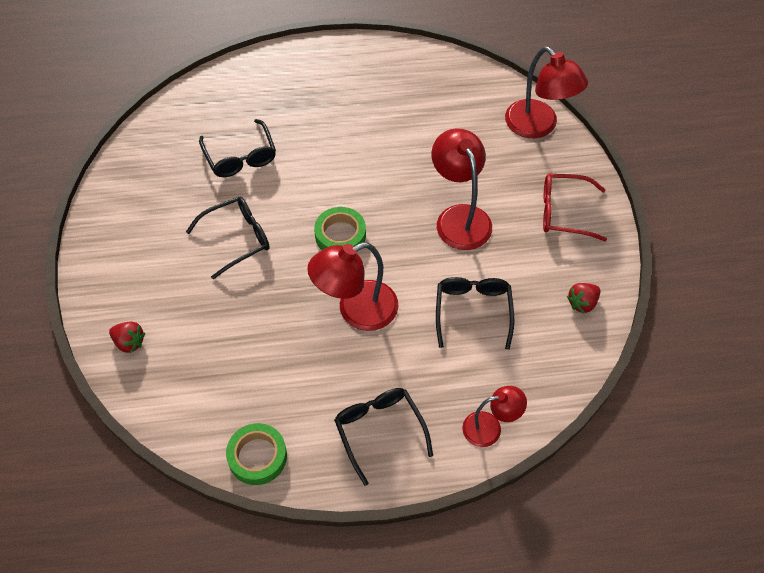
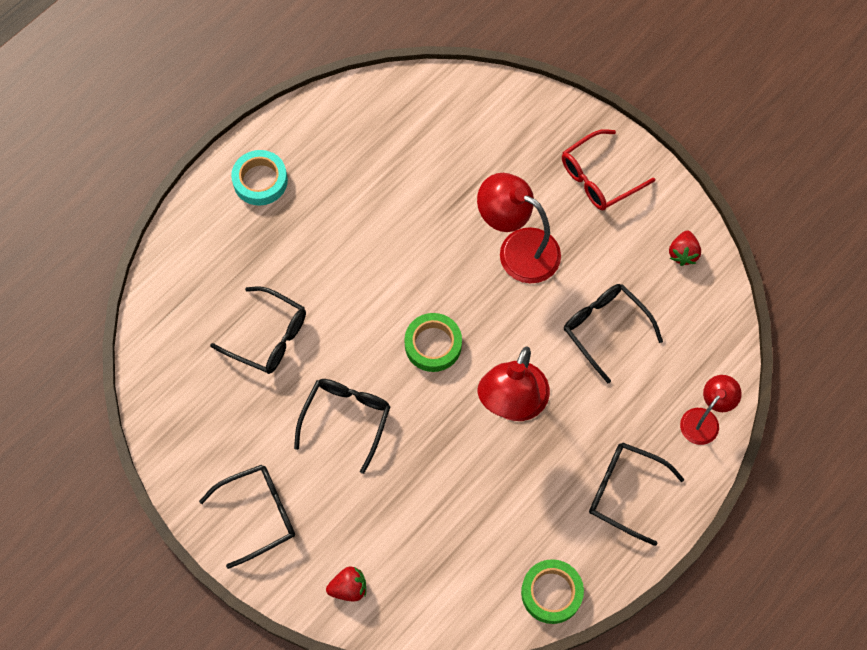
camera: 40 degrees left, 10 degrees up
red lamp [505,46,588,138] -> none
none -> black glasses [199,465,295,569]
none -> turquoise tape [231,150,288,206]

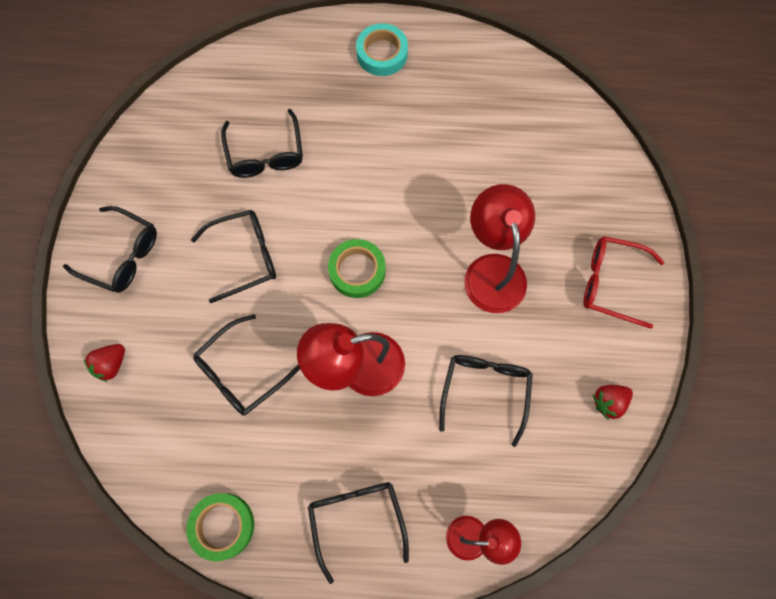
camera: 50 degrees right, 5 degrees up
red strawberry [326,567,366,601] -> red strawberry turned 90 degrees clockwise [84,344,125,382]
none -> black glasses [193,314,300,415]

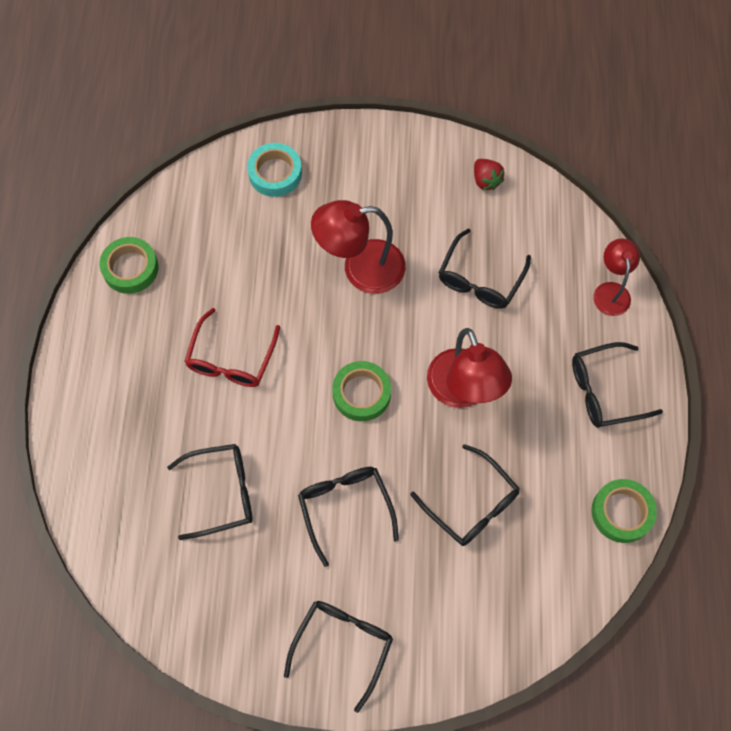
camera: 90 degrees left, 5 degrees down
red strawberry [84,344,125,382] -> none
turquoise tape [356,23,408,76] -> turquoise tape moved to [247,143,302,197]
black glasses [439,355,533,447] -> black glasses turned 75 degrees counterclockwise [439,228,531,309]
red glasses [583,236,664,329] -> red glasses moved to [184,308,280,387]
none -> green tape [99,237,159,294]

